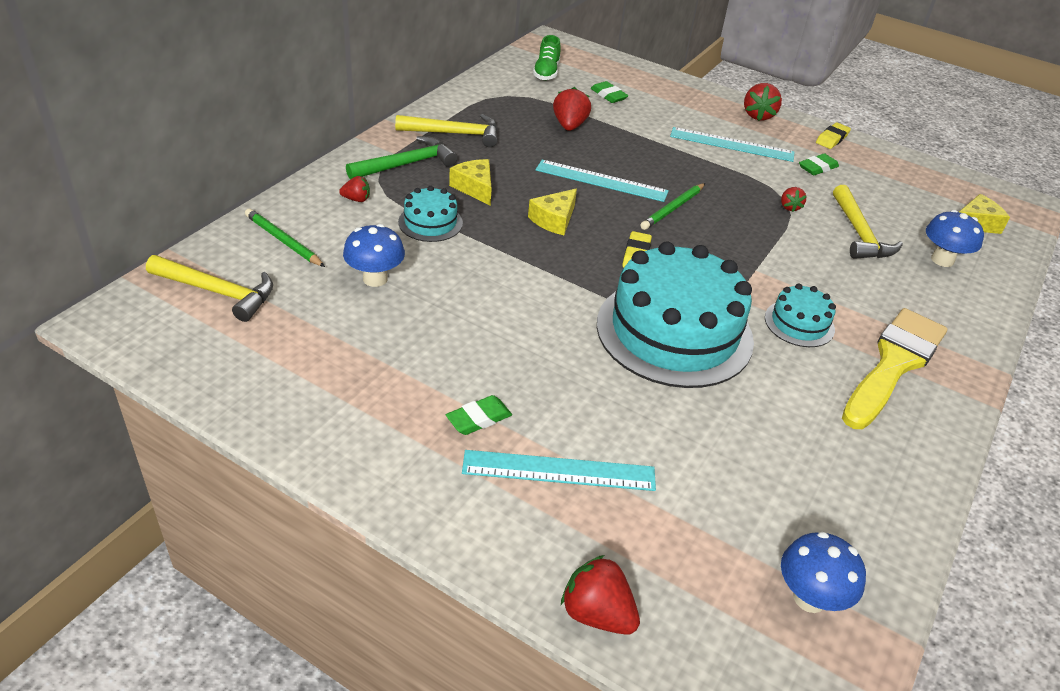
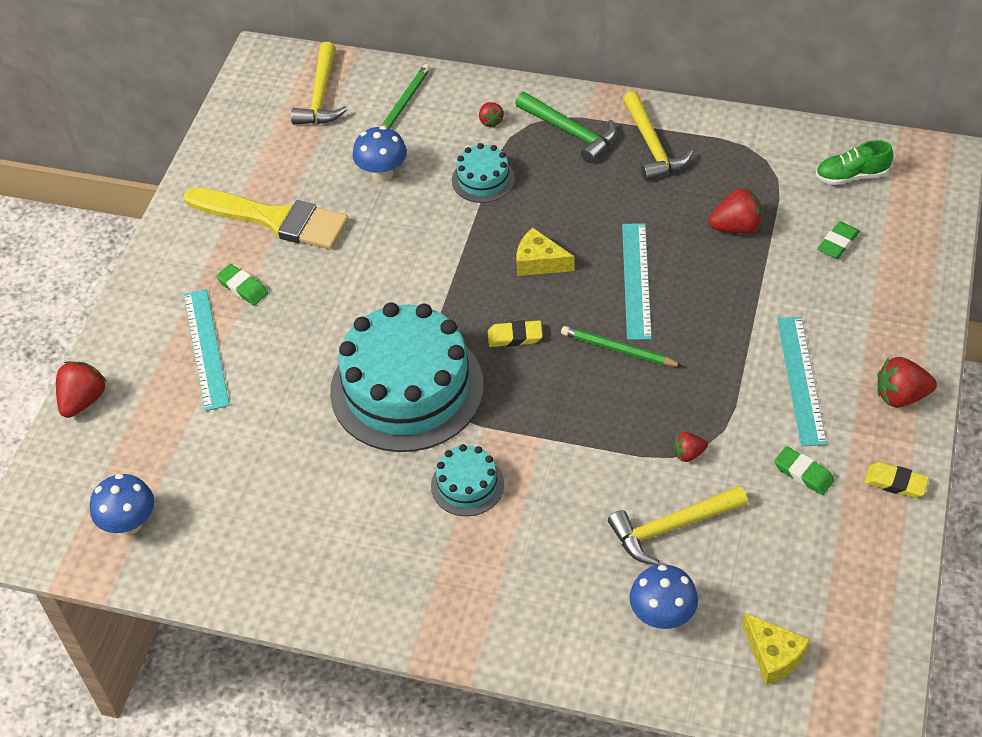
camera: 80 degrees right, 10 degrees up
yellow cheese [449,159,492,206] -> none
yellow brush [842,308,947,429] -> yellow brush moved to [184,187,349,250]

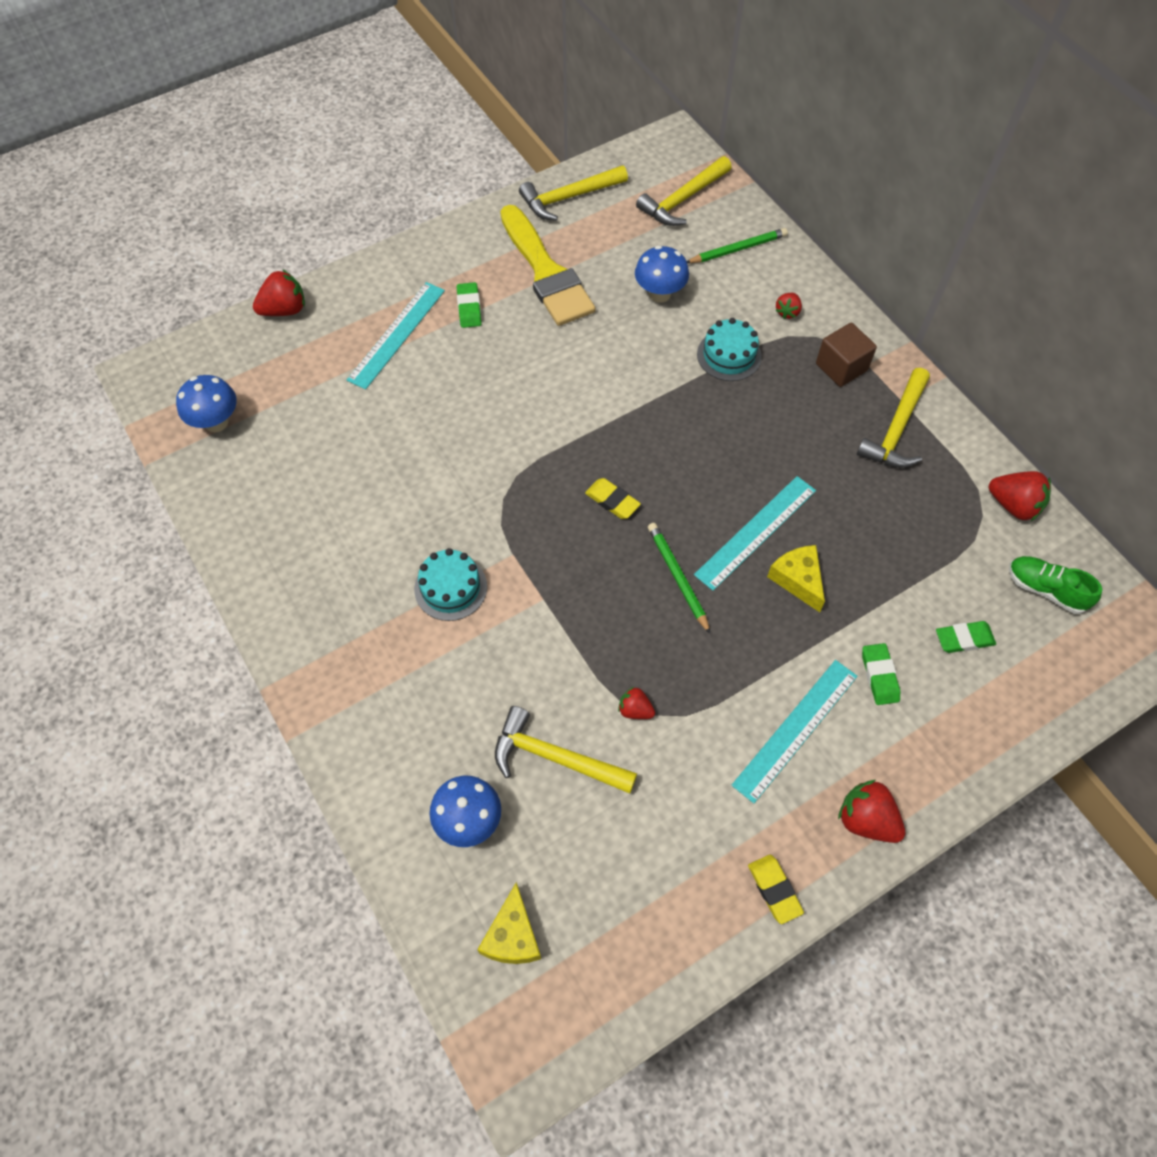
camera: 40 degrees right, 10 degrees up
turquoise cake [330,302,484,452] -> none
green hammer [515,92,617,163] -> brown cube [816,323,877,387]
yellow cheese [517,227,575,276] -> yellow cheese moved to [767,545,825,612]
red strawberry [708,188,763,234] -> red strawberry moved to [989,471,1051,521]
green eraser [774,446,835,495] -> green eraser moved to [862,643,900,705]
none -> yellow hammer [519,165,628,221]

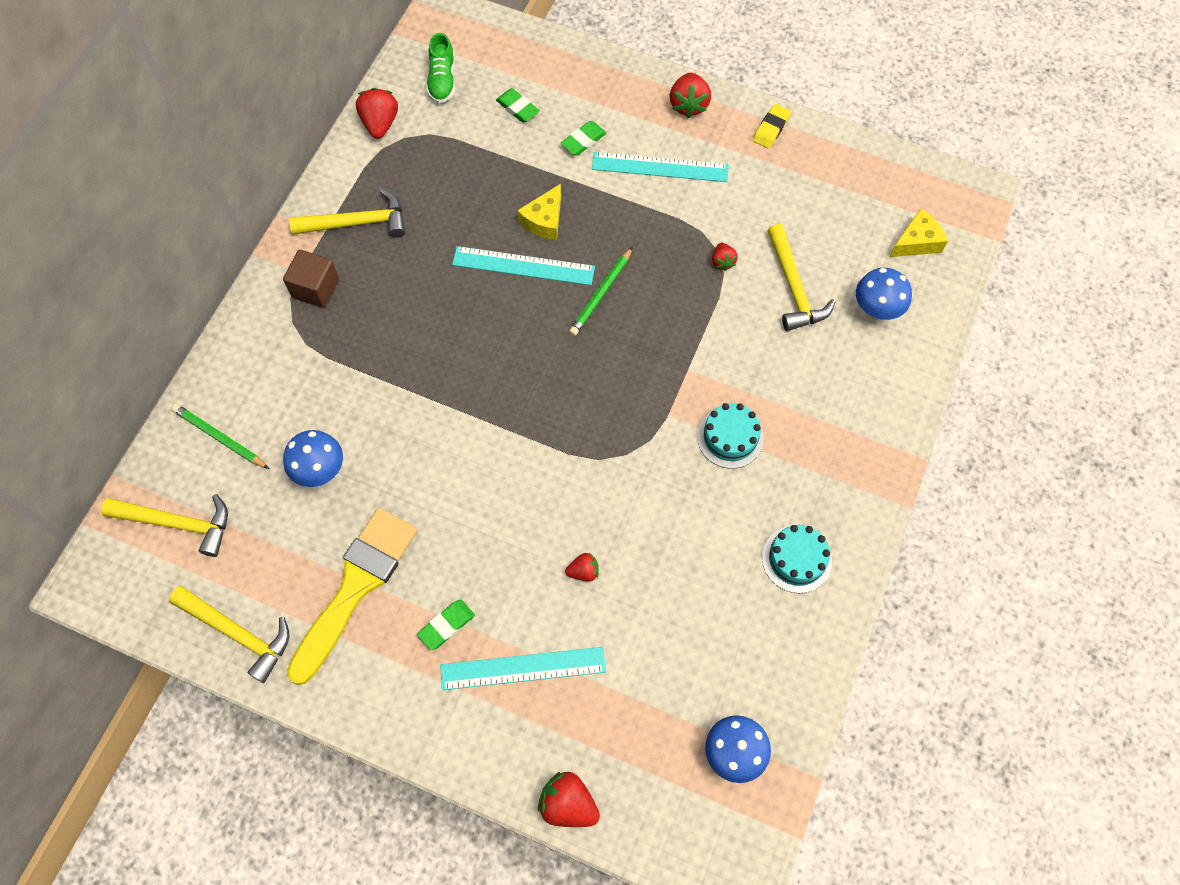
camera: 125 degrees left, 5 degrees up
yellow eraser [585,478,641,519] -> none
turquoise cake [697,318,762,381] -> turquoise cake moved to [762,525,832,593]
red strawberry [775,293,802,319] -> red strawberry moved to [565,553,599,582]

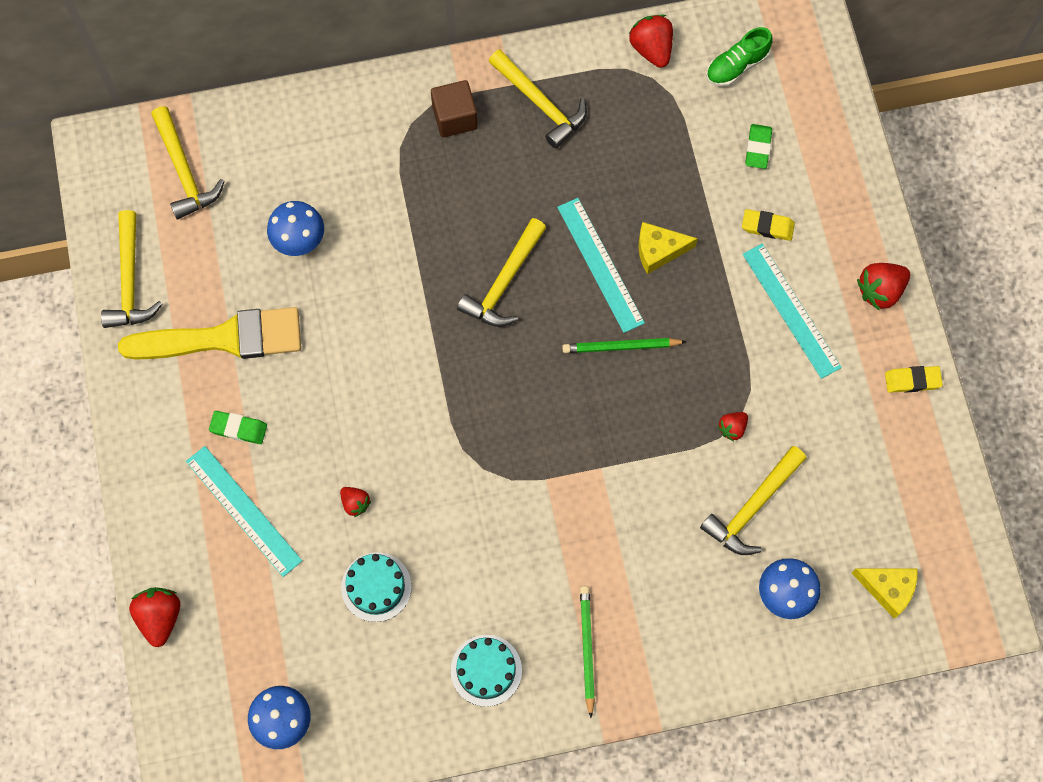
camera: 55 degrees right, 5 degrees up
green pencil [171,404,269,469] -> green pencil moved to [580,586,595,718]
red strawberry [356,88,398,139] -> red strawberry turned 75 degrees counterclockwise [629,15,673,68]
green eraser [560,121,606,156] -> yellow eraser [742,209,795,241]
turquoise cake [697,403,764,469] -> turquoise cake moved to [341,552,412,622]
none -> yellow hammer [457,218,547,327]

